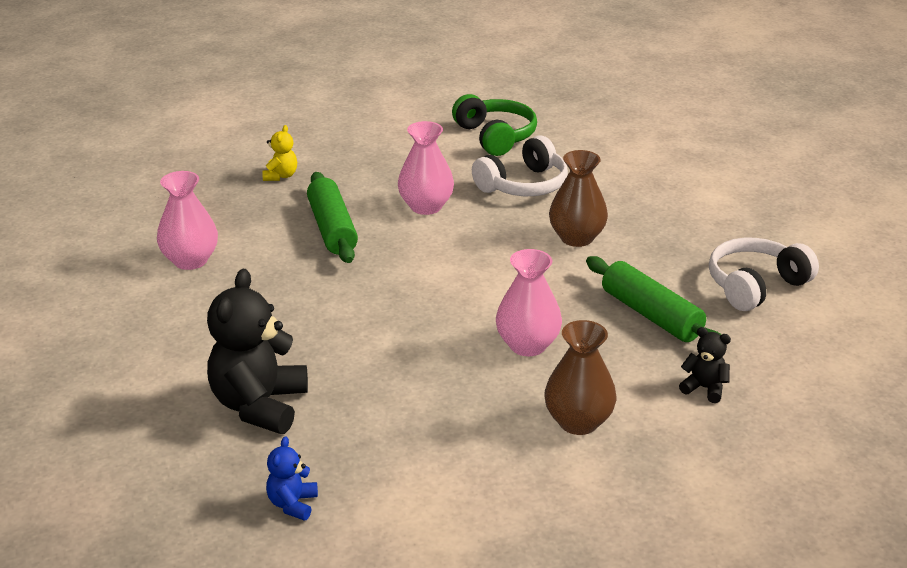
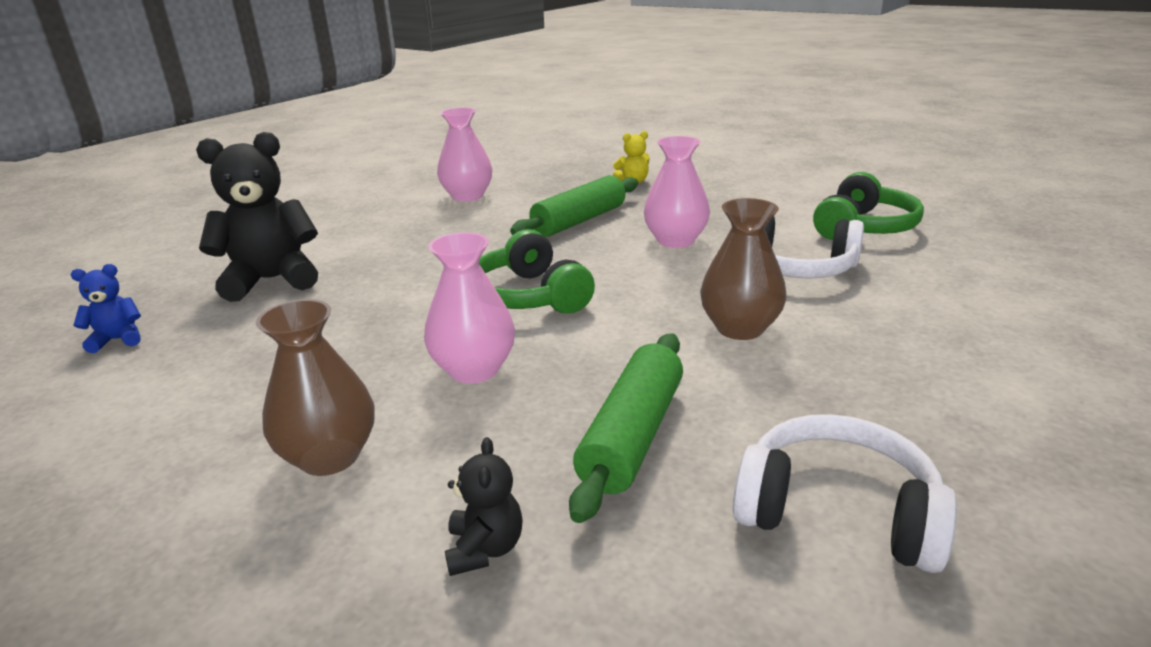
camera: 60 degrees right, 5 degrees down
none -> green headphones [479,229,595,314]

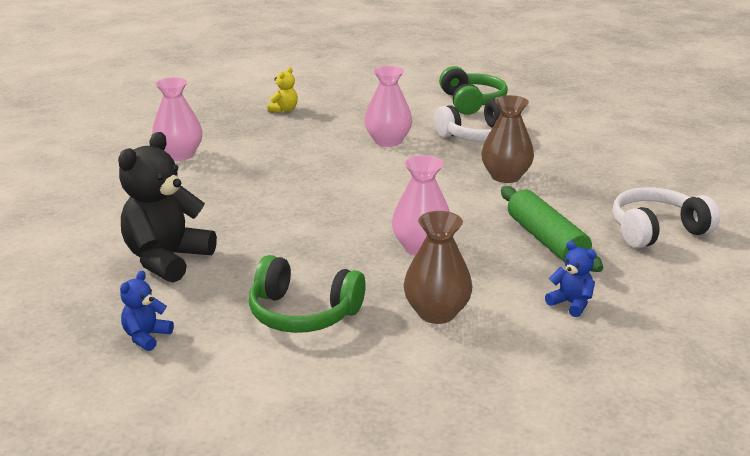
camera: 45 degrees left, 0 degrees up
black teddy bear [445,437,523,576] -> blue teddy bear [545,241,597,317]
green headphones [479,229,595,314] -> green headphones moved to [249,255,366,333]
green rolling pin [510,175,638,237] -> none

